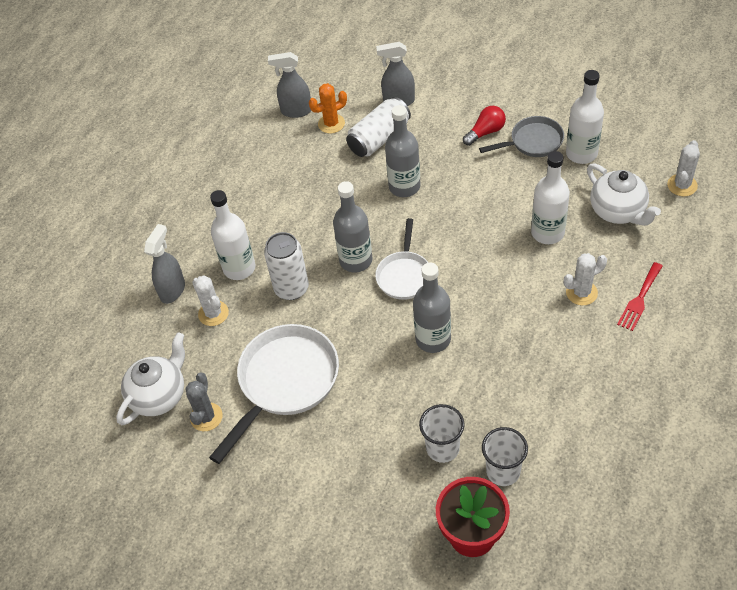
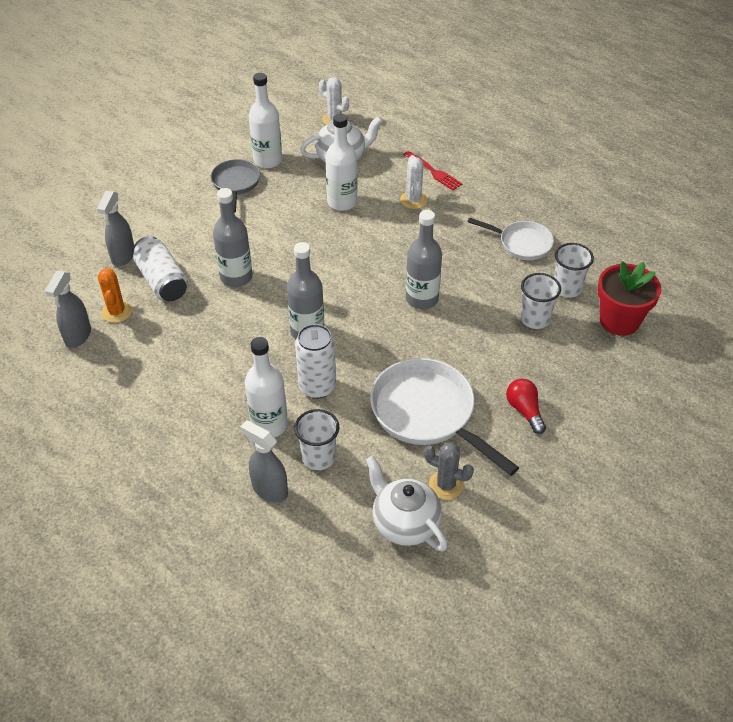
camera: 80 degrees left, 5 degrees down
white cactus [192,275,229,326] -> white cup [294,409,339,470]
white pan [375,218,428,300] -> white pan moved to [467,217,554,260]
red light bulb [463,106,506,146] -> red light bulb moved to [506,379,546,434]

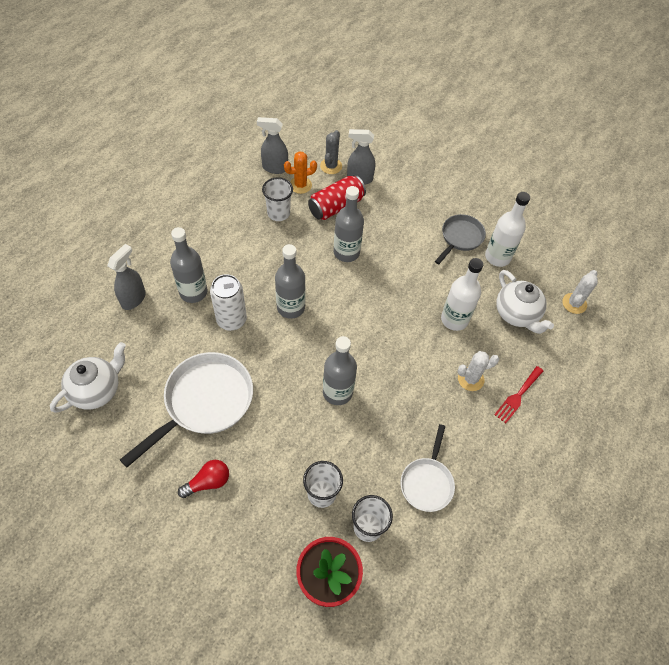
camera: 80 degrees right, 10 degrees up
white can [132,236,188,301] -> red can [308,175,366,220]
grey pan [211,159,260,213] -> grey pan turned 45 degrees counterclockwise [435,214,486,264]
white bottle [245,337,288,437] -> grey bottle [170,227,207,303]
white cup [294,409,339,470] -> white cup moved to [262,177,293,221]
grey cactus [424,443,474,500] -> grey cactus moved to [320,130,342,174]

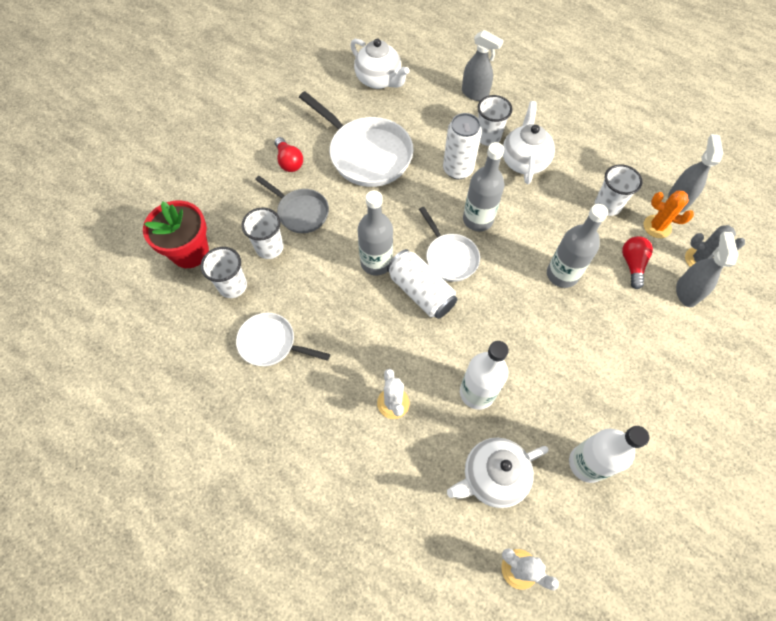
camera: 95 degrees right, 5 degrees up
grey bottle [170,227,207,303] -> white cup [478,95,512,146]
orange cactus [284,151,317,194] -> orange cactus turned 45 degrees counterclockwise [643,191,694,238]
red can [308,175,366,220] -> red light bulb [622,236,653,289]
grey pan [435,214,486,264] -> grey pan moved to [255,176,329,233]
red fork [494,366,543,423] -> none
none -> white can [387,249,457,319]
none -> white pan [419,207,480,282]
none -> white teapot [503,101,555,184]

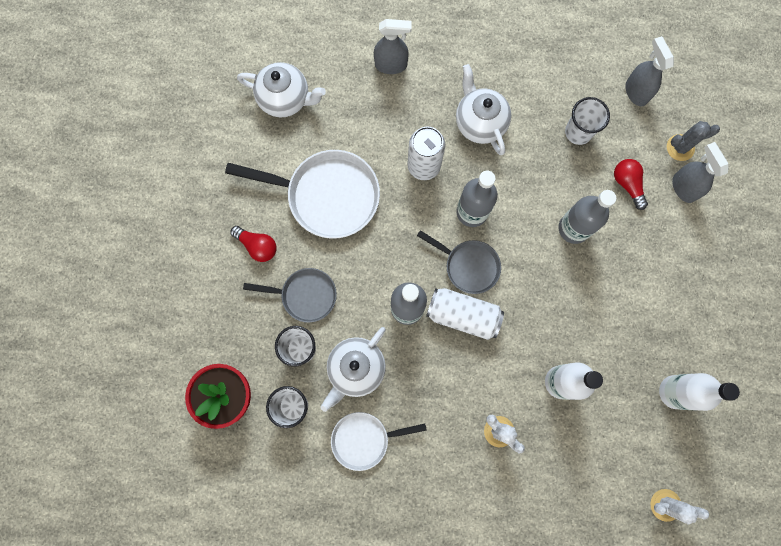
camera: 30 degrees left, 15 degrees up
white pan [419,207,480,282] -> grey pan [417,230,501,294]
white teapot [447,438,548,508] -> white teapot moved to [321,327,386,412]
white cup [478,95,512,146] -> none
orange cactus [643,191,694,238] -> none

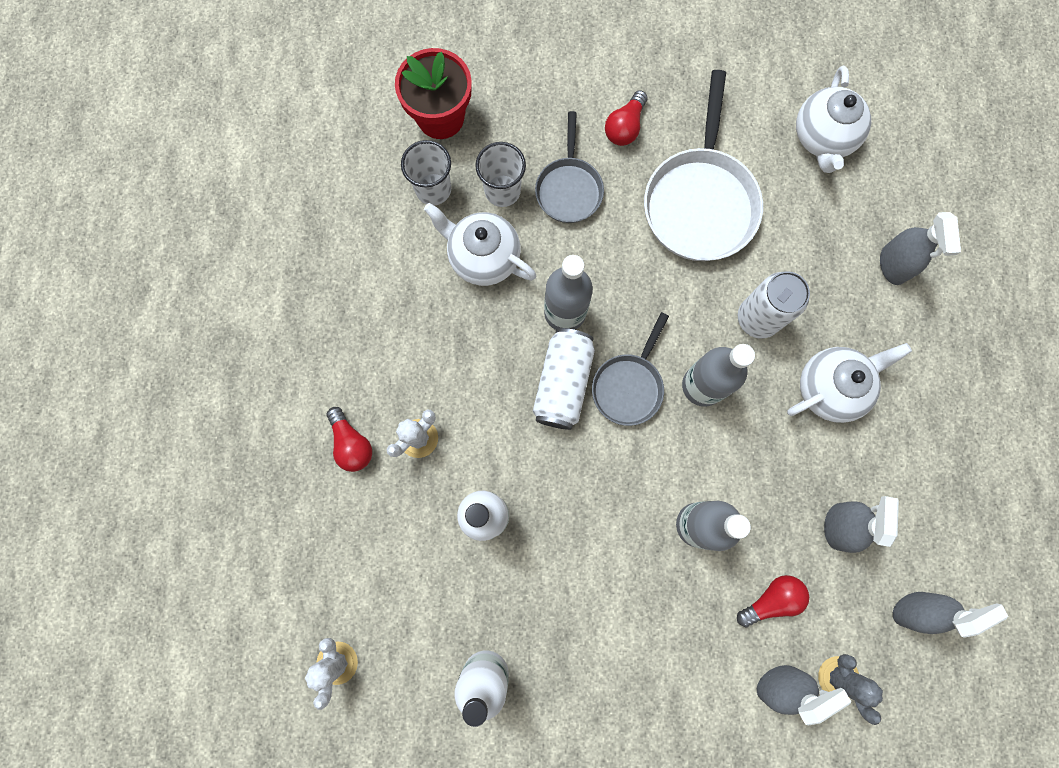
camera: 85 degrees right, 0 degrees up
white pan [331,412,427,471] -> none
white cup [565,97,610,145] -> grey spray bottle [824,496,899,553]
none -> red light bulb [327,407,372,472]

